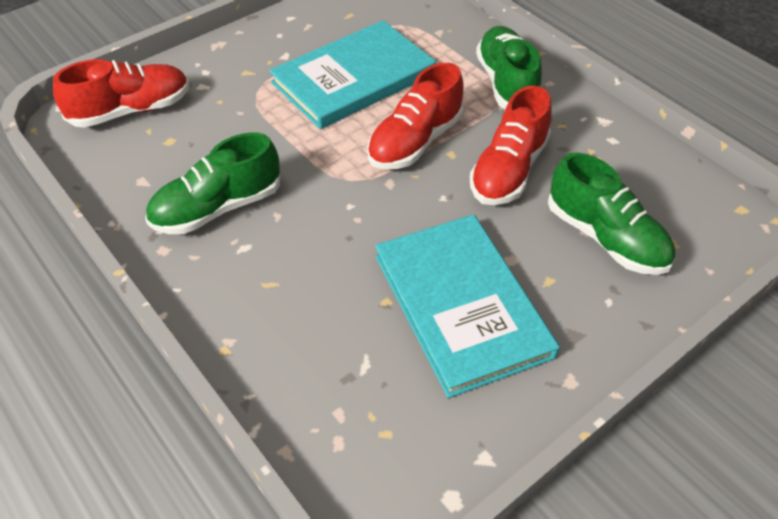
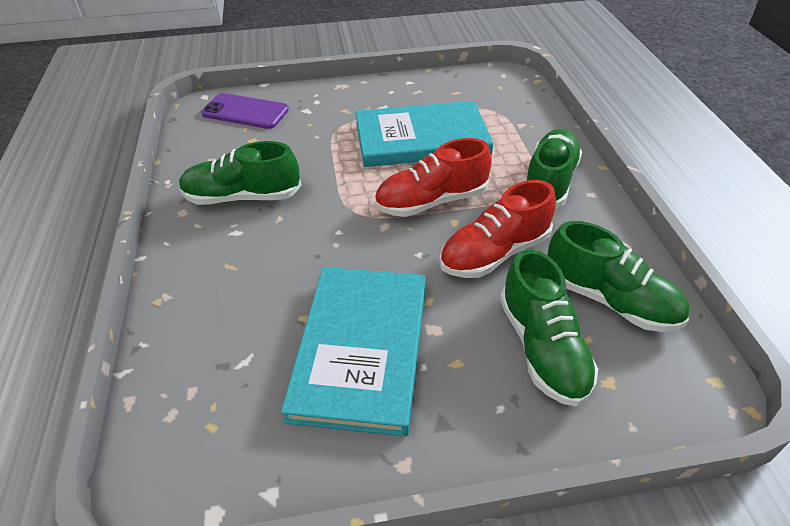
camera: 30 degrees right, 5 degrees down
red shoe [53,59,190,128] -> purple phone [201,93,289,129]
none -> green shoe [548,221,689,332]

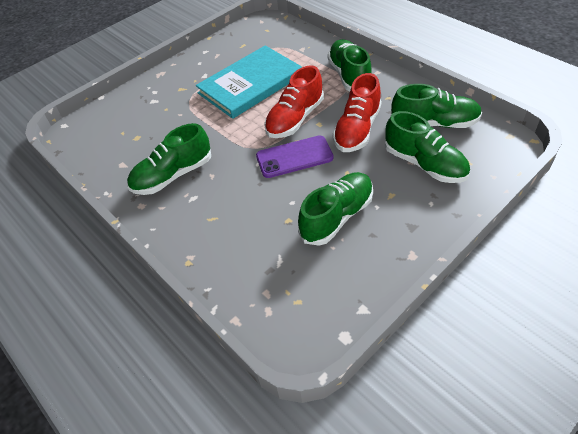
camera: 30 degrees left, 5 degrees up
purple phone [201,93,289,129] -> purple phone moved to [256,135,334,178]
turquoise book [281,267,426,437] -> green shoe [298,172,373,246]

